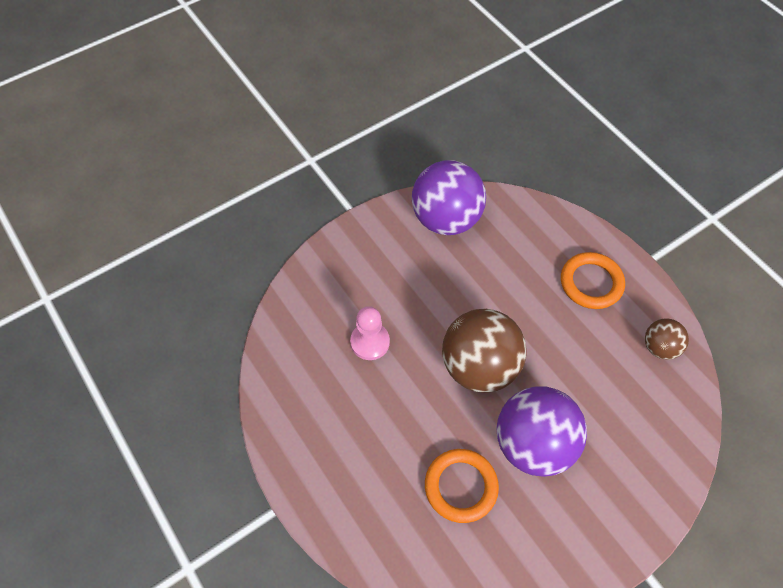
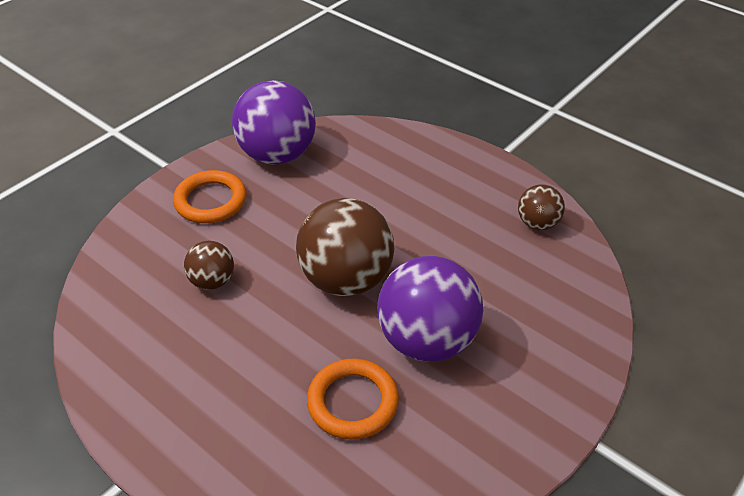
camera: 15 degrees left, 15 degrees down
pink pawn [350,306,390,360] -> brown ball [184,241,234,290]
orange ring [561,252,625,309] -> orange ring moved to [173,170,246,223]

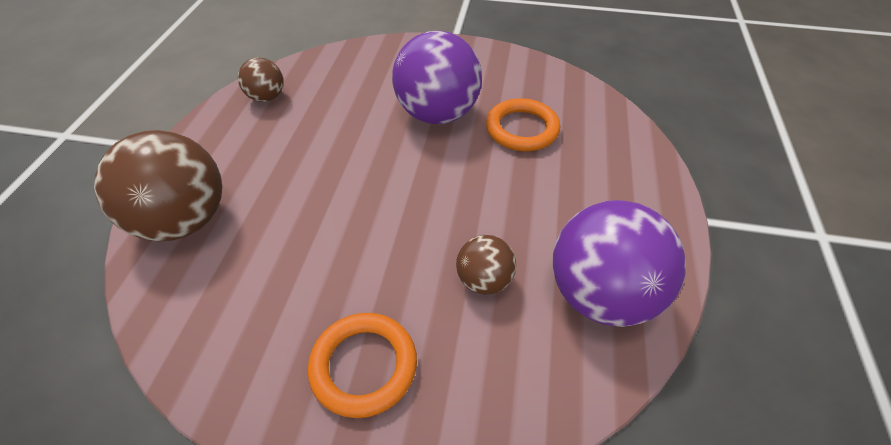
camera: 120 degrees left, 5 degrees up
purple ball [232,80,316,165] -> purple ball moved to [553,200,686,327]
brown ball [296,198,394,296] -> brown ball moved to [94,130,222,242]

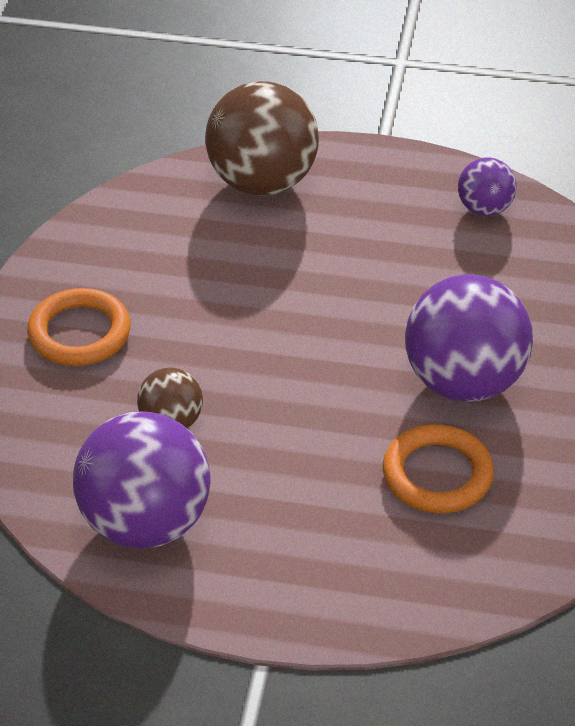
camera: 90 degrees right, 5 degrees down
brown ball [238,57,283,102] -> purple ball [458,157,516,216]

